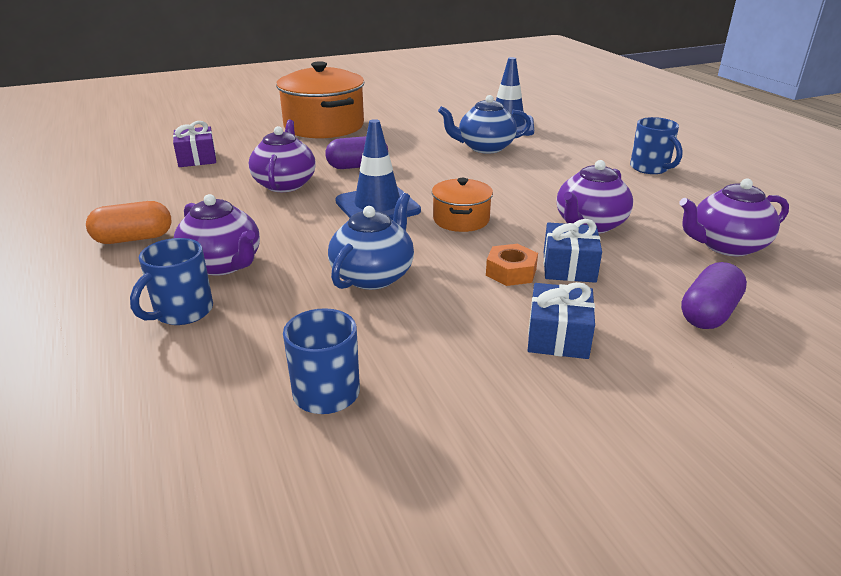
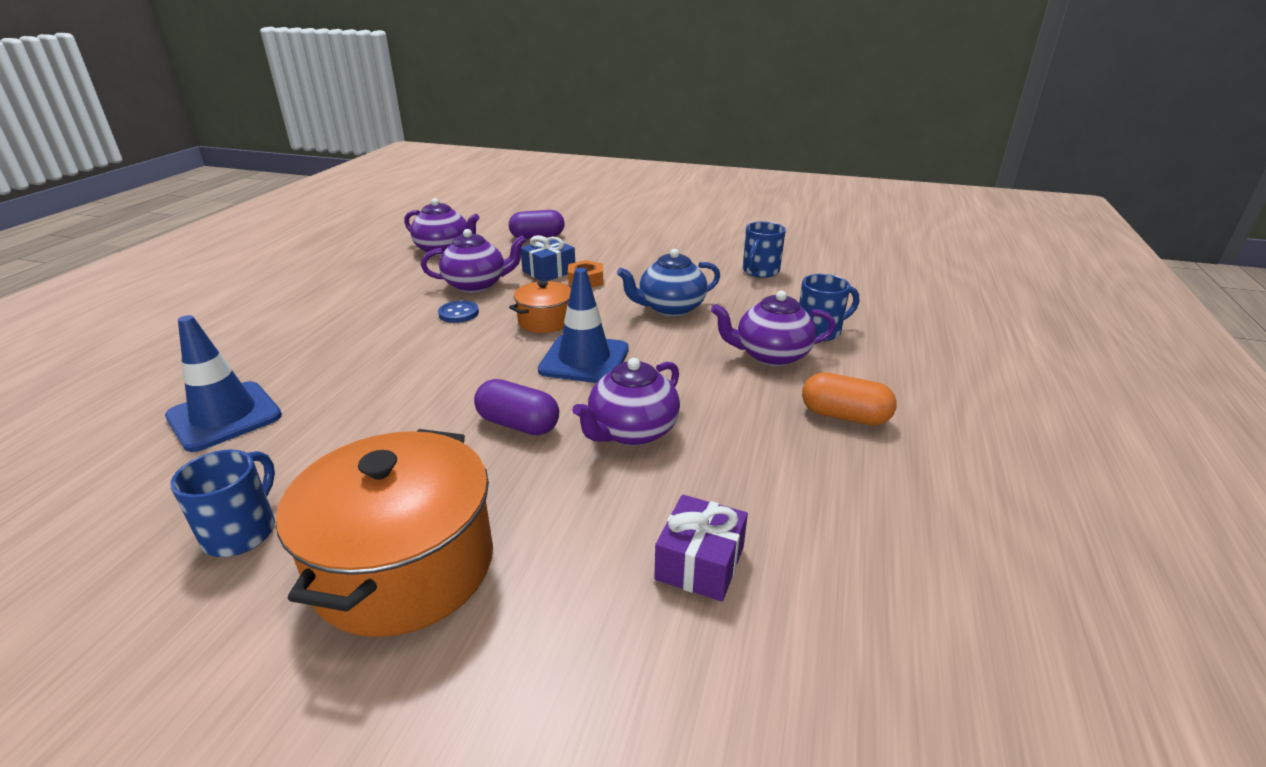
camera: 140 degrees left, 0 degrees up
purple teapot [174,194,260,276] -> purple teapot turned 90 degrees counterclockwise [711,290,836,366]
blue teapot [438,95,531,154] -> none
blue gift [528,282,595,359] -> none
blue mug [630,117,683,174] -> blue mug moved to [170,449,275,557]
none -> blue button [438,301,479,323]

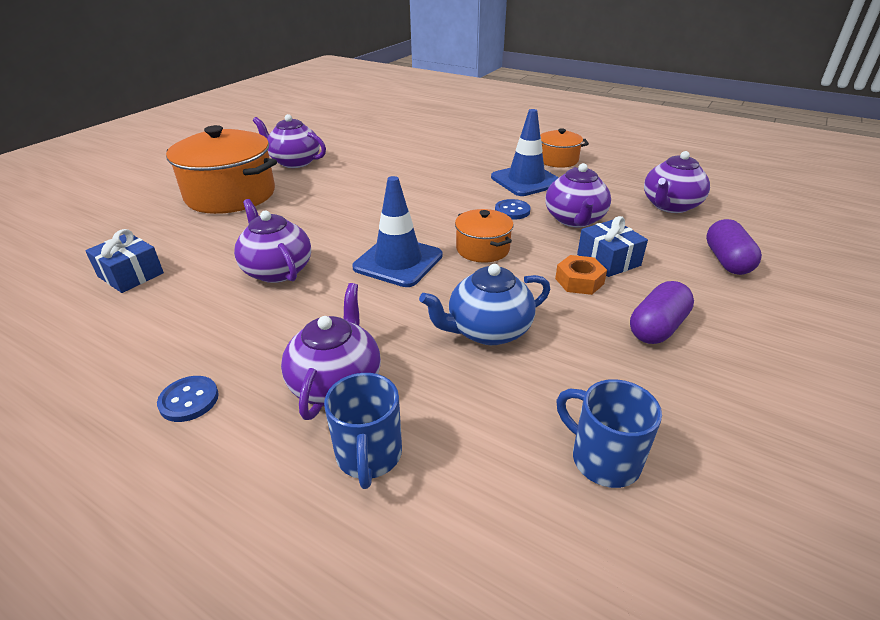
camera: 105 degrees right, 5 degrees up
blue traffic cone [165,315,282,452] -> blue traffic cone moved to [491,109,559,196]
blue mug [170,449,275,557] -> purple teapot [253,114,326,168]
purple capsule [474,379,559,435] -> purple capsule moved to [630,281,694,344]
blue teapot [617,249,720,316] -> blue teapot turned 105 degrees counterclockwise [419,264,550,345]
purple gift [654,495,748,602] -> blue gift [85,229,164,293]
orange capsule [802,372,897,426] -> blue button [157,376,219,422]
none -> orange pot [540,128,589,168]

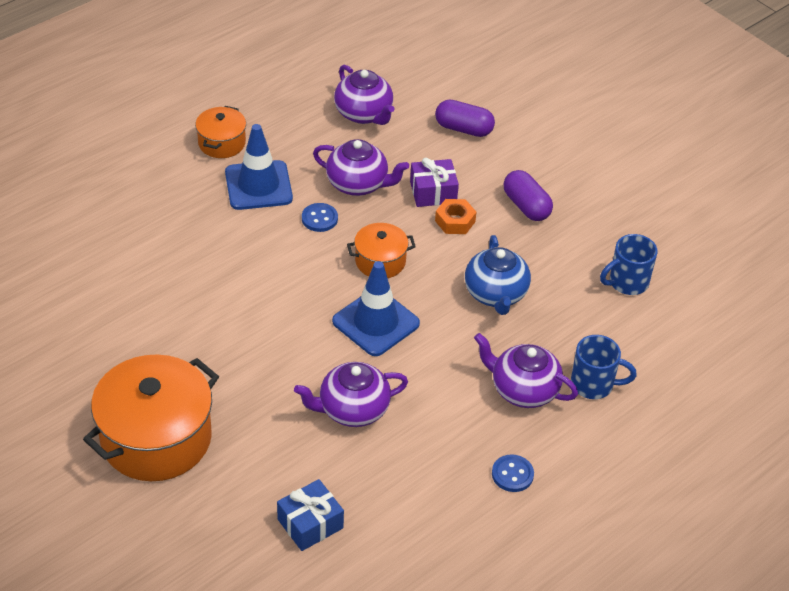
camera: 75 degrees left, 10 degrees up
purple teapot [253,114,326,168] -> none
blue gift [577,216,648,277] -> purple gift [410,158,459,207]

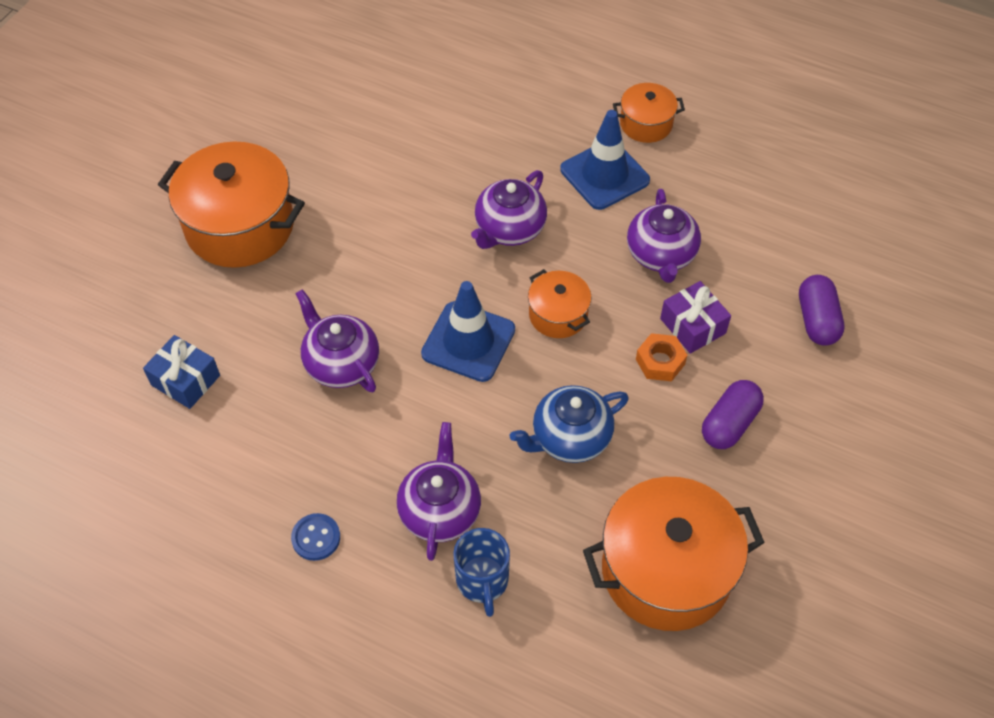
camera: 70 degrees right, 10 degrees up
blue button [302,203,338,232] -> none
purple teapot [334,65,394,125] -> purple teapot moved to [471,170,547,249]
blue mug [600,234,658,295] -> orange pot [583,477,765,631]

